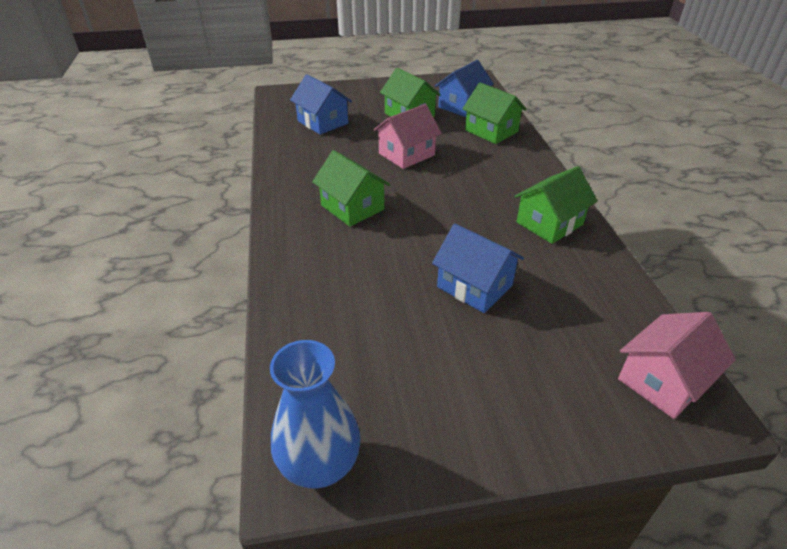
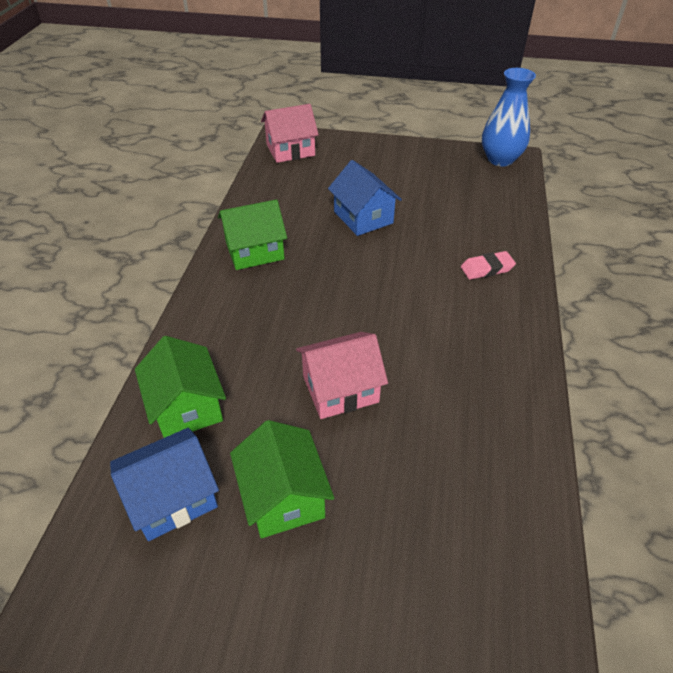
camera: 160 degrees left, 5 degrees up
blue house [290,74,352,135] -> none
green house [312,150,390,227] -> none
none -> pink eraser [461,251,516,280]

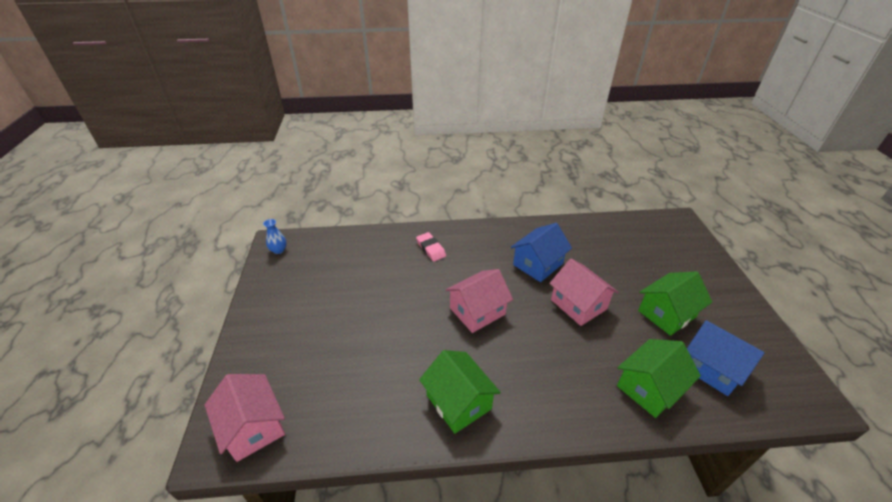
camera: 105 degrees left, 5 degrees down
blue house [328,160,402,236] -> blue house moved to [510,223,572,282]
blue vase [482,68,536,167] -> blue vase [263,219,287,254], size x0.47
none -> pink house [445,269,513,333]

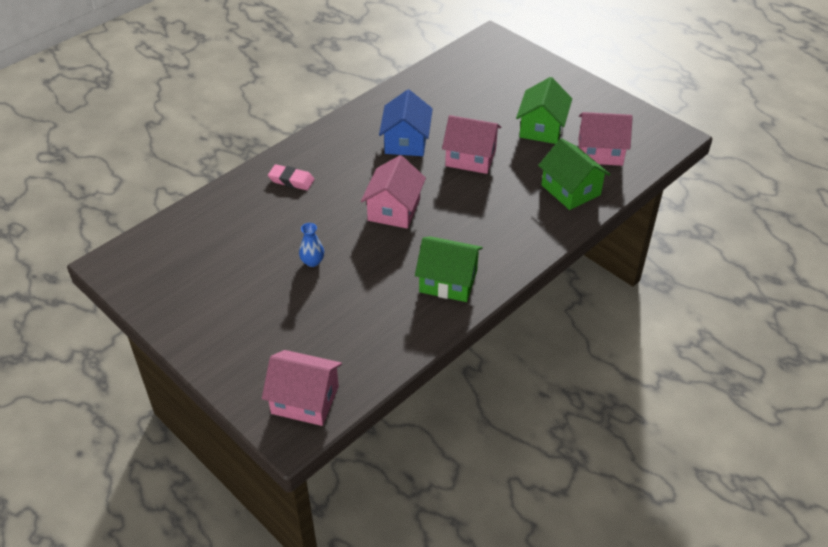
camera: 40 degrees left, 5 degrees up
blue vase [263,219,287,254] -> blue vase moved to [299,223,324,267]
green house [617,339,701,418] -> green house turned 45 degrees counterclockwise [538,138,611,210]
blue house [687,320,765,396] -> pink house [579,112,633,166]

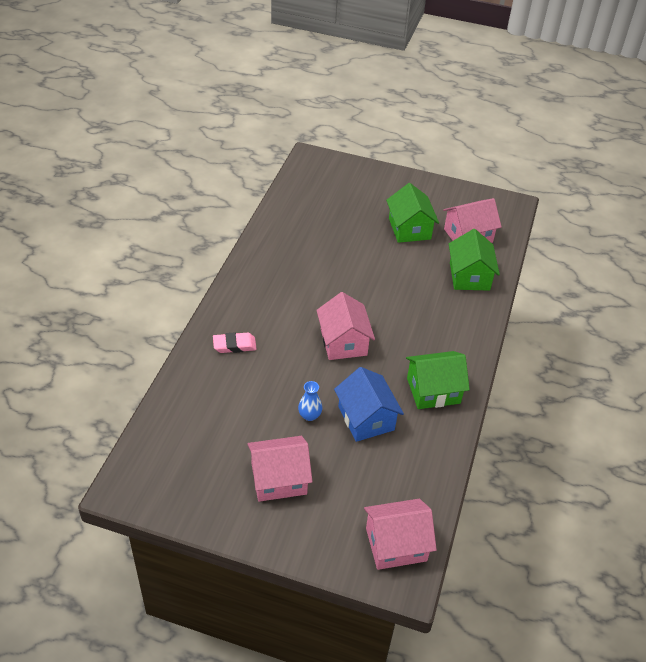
camera: 30 degrees left, 0 degrees up
blue house [379,90,433,156] -> blue house moved to [334,367,404,442]
pink house [442,115,501,174] -> pink house moved to [247,436,313,502]
green house [538,138,611,210] -> green house turned 60 degrees clockwise [449,229,500,291]

